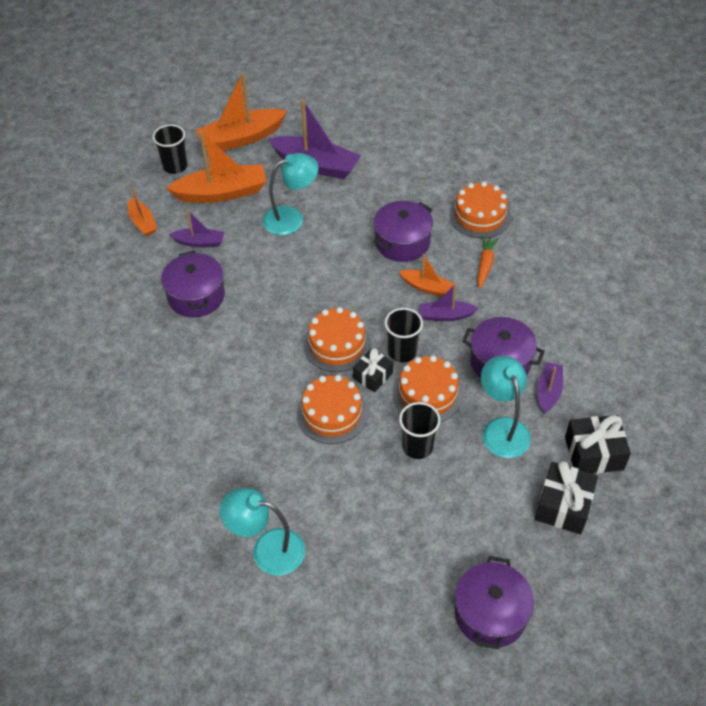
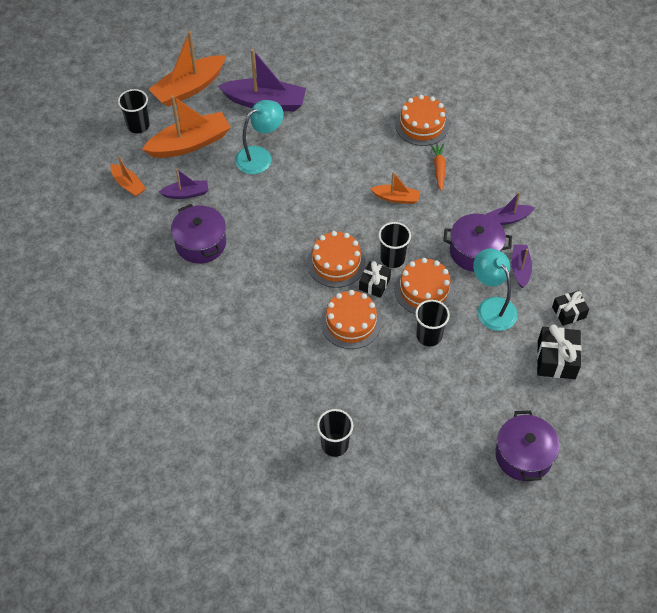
camera: 15 degrees left, 5 degrees up
turquoise lamp [220,488,305,576] -> black cup [317,409,353,457]
purple pot [373,201,433,262] -> none
purple boat [419,284,478,321] -> purple boat moved to [486,192,535,225]
black gift [565,415,631,474] -> black gift [552,291,589,326], size x0.65

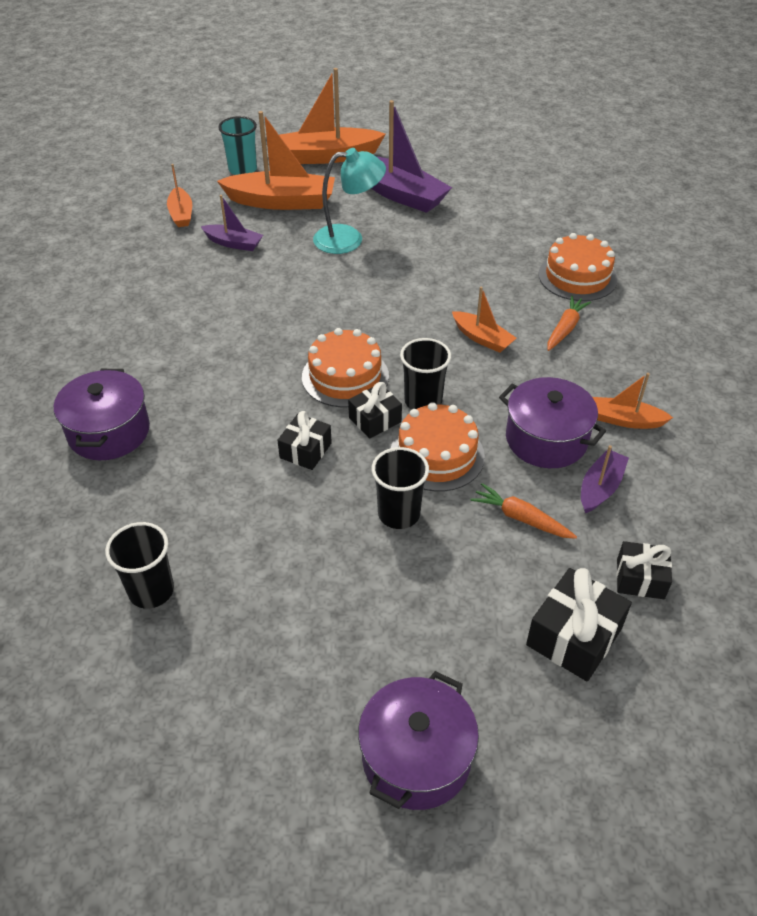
camera: 30 degrees right, 10 degrees down
black cup [118,89,150,134] -> turquoise cup [218,116,257,175]
purple pot [171,204,226,264] -> purple pot moved to [54,369,150,460]
orange cake [321,290,382,349] -> black gift [277,411,332,470]
turquoise lamp [473,248,518,331] -> orange carrot [470,483,577,539]
purple boat [486,192,535,225] -> orange boat [593,373,673,429]

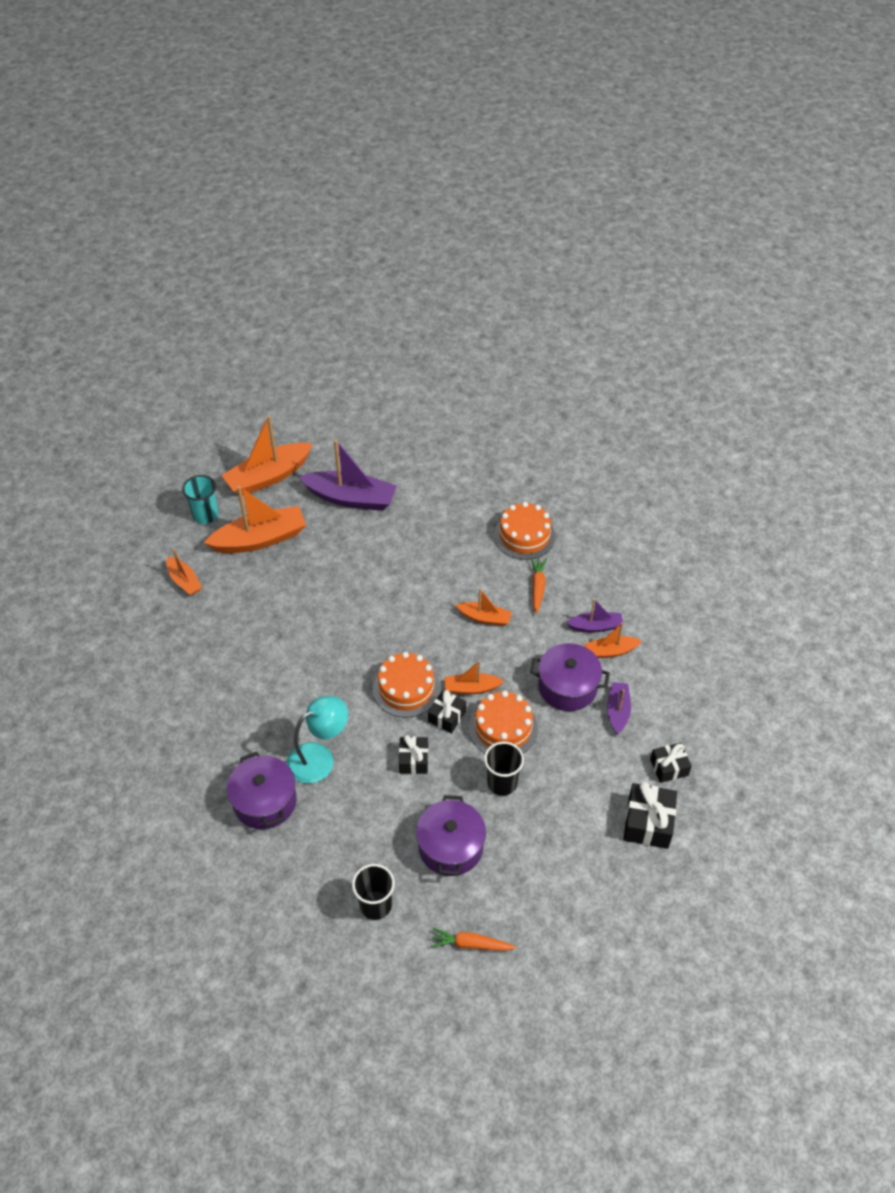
camera: 25 degrees left, 5 degrees up
purple boat [201,195,263,251] -> purple boat moved to [566,599,624,632]
turquoise lamp [313,148,386,254] -> turquoise lamp moved to [287,696,348,783]
purple pot [358,671,479,810] -> purple pot moved to [416,795,486,876]
black cup [400,338,451,410] -> orange boat [445,660,504,694]
orange carrot [470,483,577,539] -> orange carrot moved to [431,928,516,951]

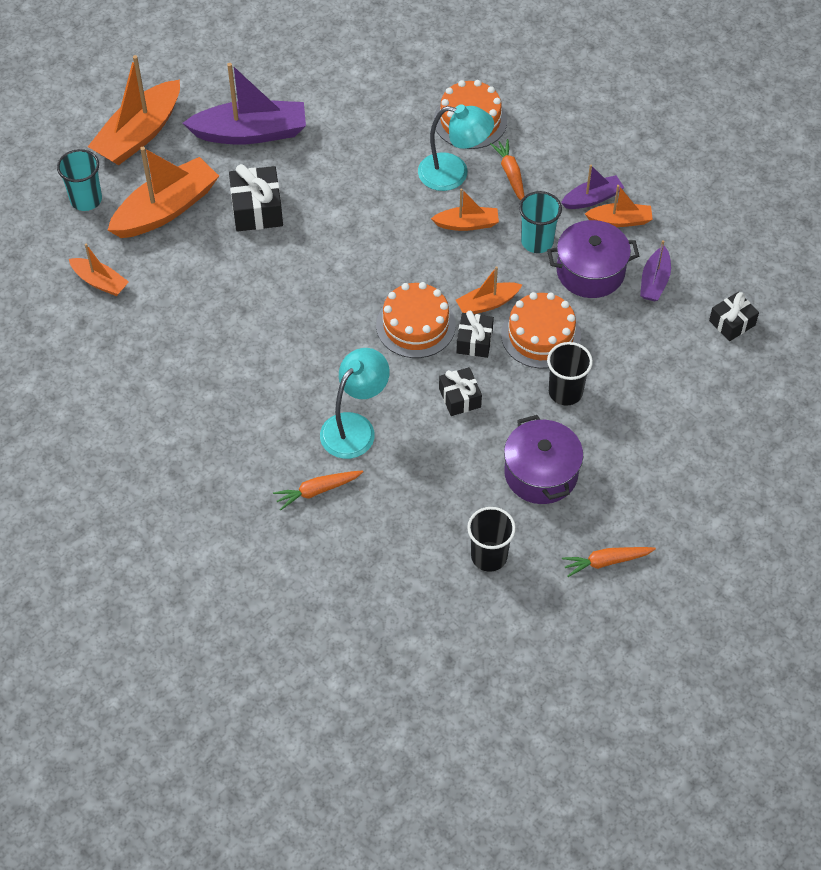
camera: 20 degrees left, 5 degrees up
purple pot [227,752,297,829] -> orange carrot [273,471,363,510]
orange boat [585,622,642,658] -> orange boat turned 150 degrees counterclockwise [585,185,653,227]
purple boat [607,682,631,734] -> purple boat turned 150 degrees counterclockwise [640,240,671,301]
black gift [623,782,677,849] -> black gift moved to [229,164,283,232]
none -> turquoise lamp [418,104,494,191]
none -> turquoise cup [519,191,562,253]

